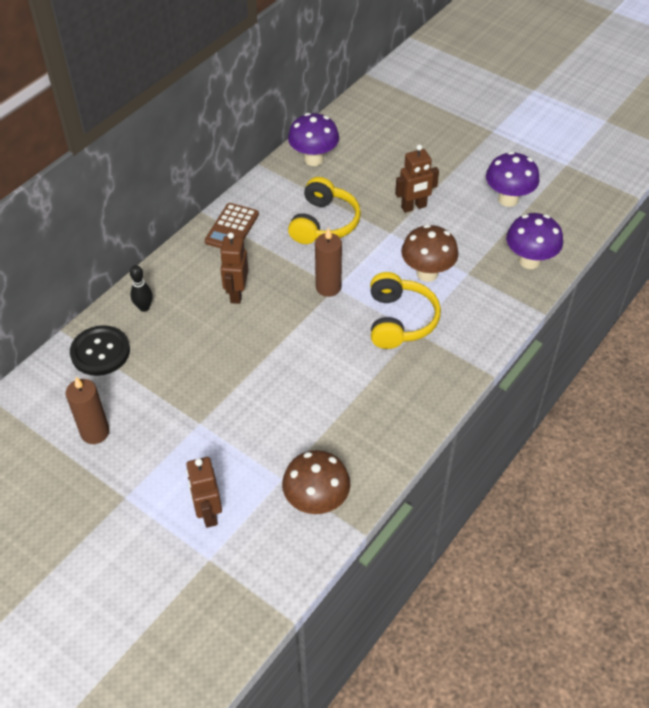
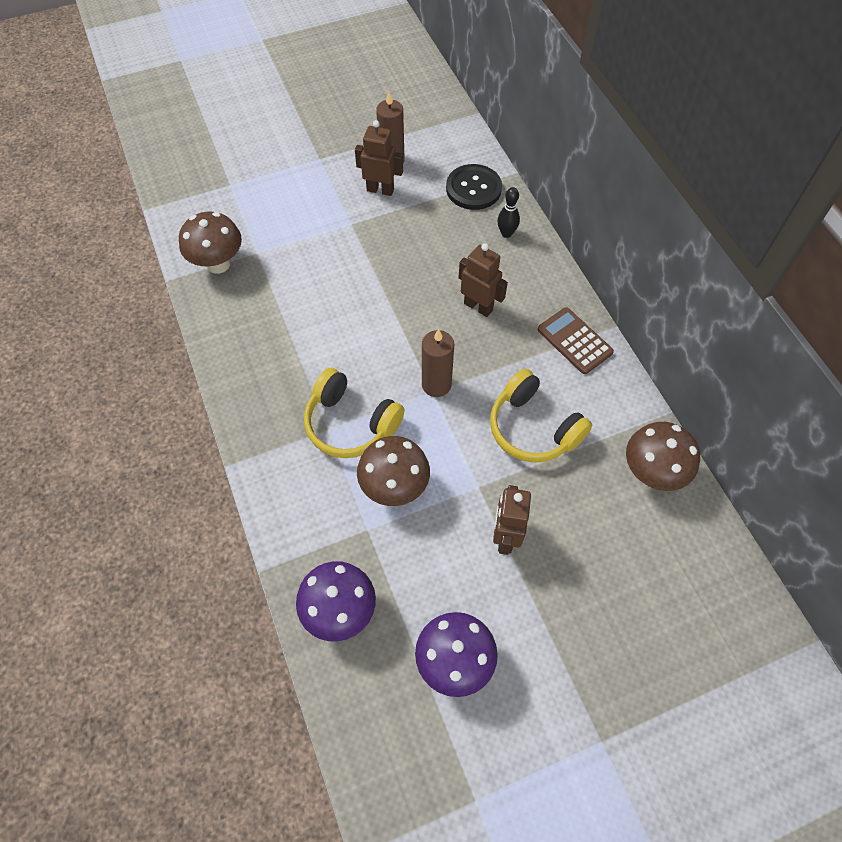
camera: 120 degrees right, 10 degrees up
brown robot [186,457,222,528] -> brown robot moved to [355,120,403,196]
purple mushroom [288,113,339,166] -> brown mushroom [626,422,700,491]

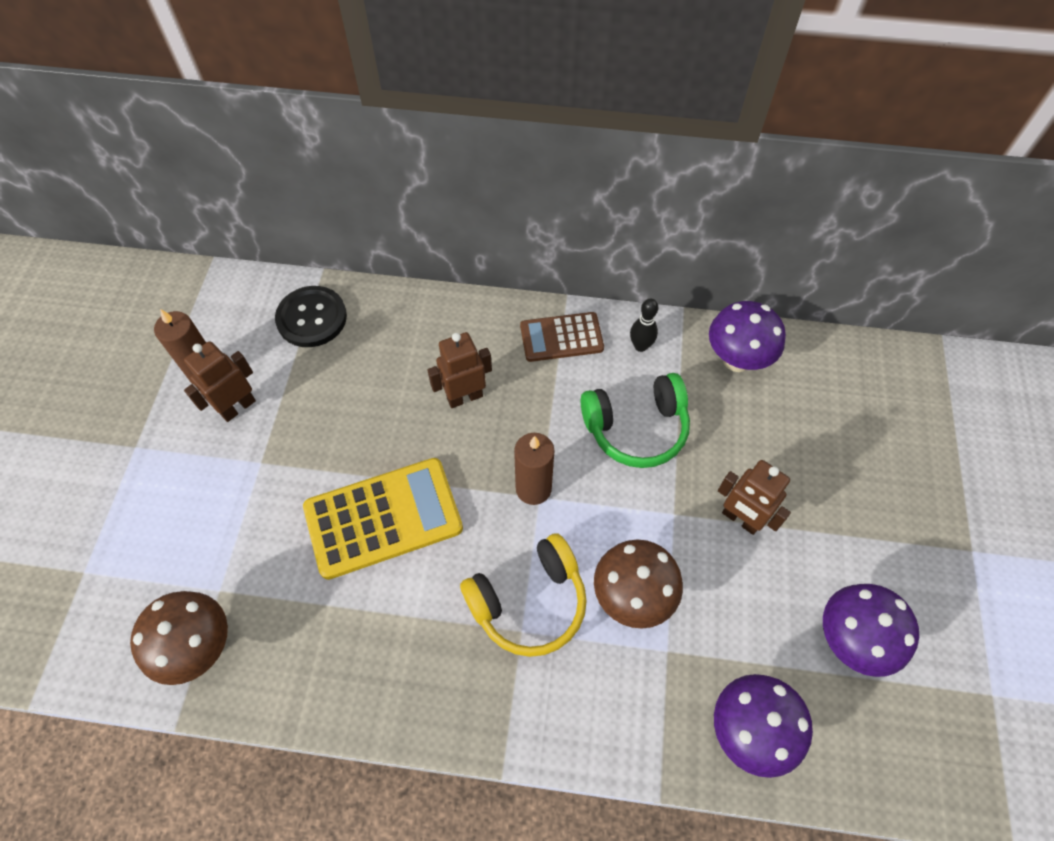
camera: 60 degrees left, 0 degrees up
yellow headphones [490,369,592,463] -> green headphones [581,373,690,468]
black bowling pin [497,187,520,238] -> black bowling pin moved to [630,299,658,352]
brown mushroom [626,422,700,491] -> purple mushroom [709,301,786,372]
none -> yellow calculator [303,458,463,580]

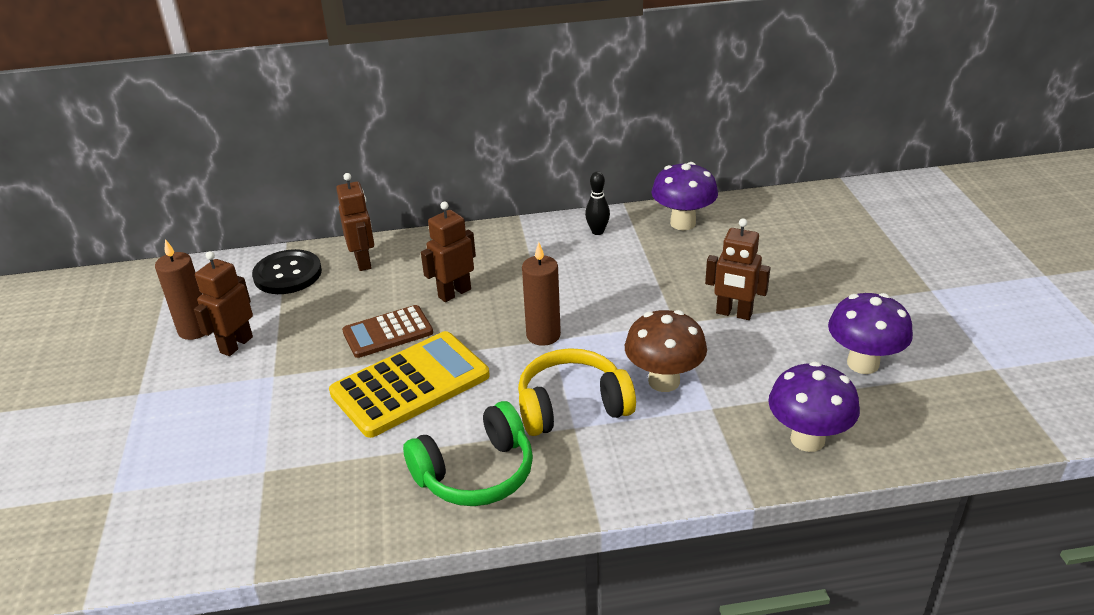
camera: 15 degrees left, 25 degrees down
brown mushroom [130,591,228,685] -> none
yellow headphones [460,533,587,657] -> yellow headphones turned 150 degrees counterclockwise [518,348,636,436]
brown calculator [520,312,604,362] -> brown calculator moved to [342,305,433,358]
green headphones [581,373,690,468] -> green headphones moved to [403,401,533,506]
none -> brown robot [336,173,374,271]

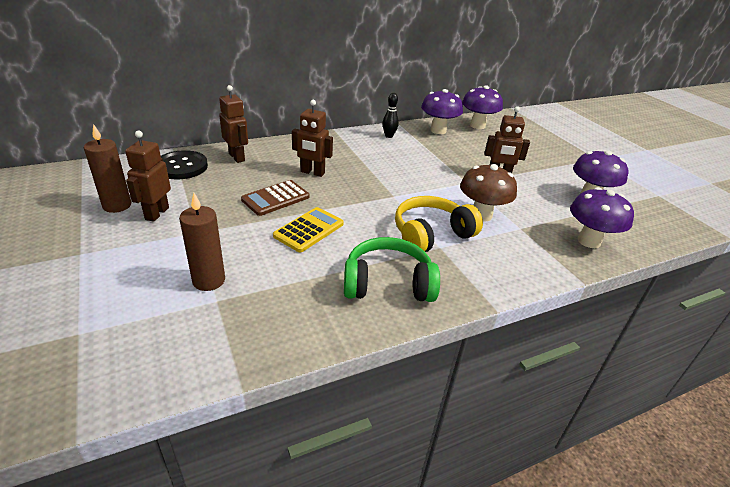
camera: 20 degrees left, 0 degrees up
yellow calculator [329,331,490,438] -> yellow calculator [273,207,344,252], size x0.62
green headphones [403,401,533,506] -> green headphones turned 135 degrees counterclockwise [344,237,440,302]
brown robot [421,202,476,302] -> brown robot turned 105 degrees counterclockwise [292,100,333,177]
brown candle [522,242,561,346] -> brown candle moved to [179,193,225,291]
none -> purple mushroom [462,85,503,129]

